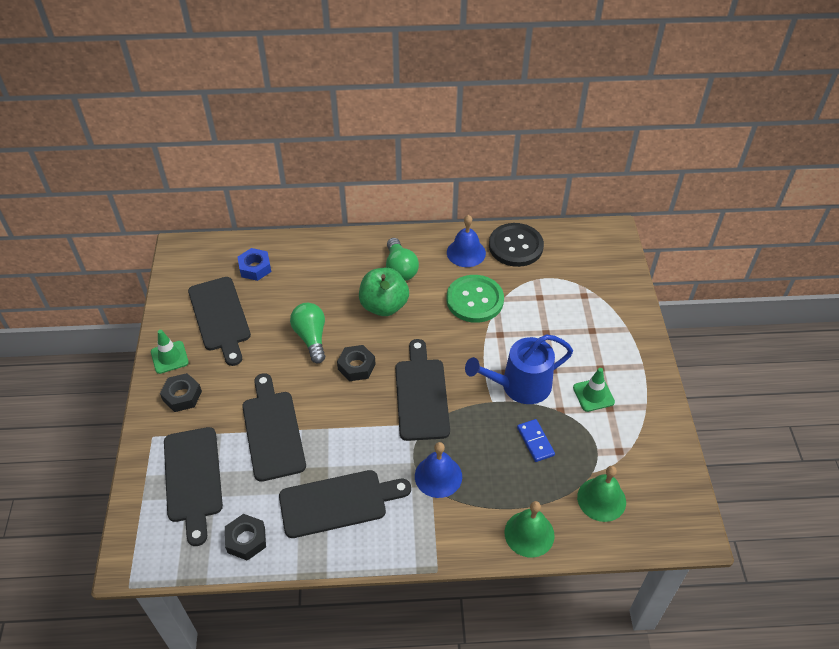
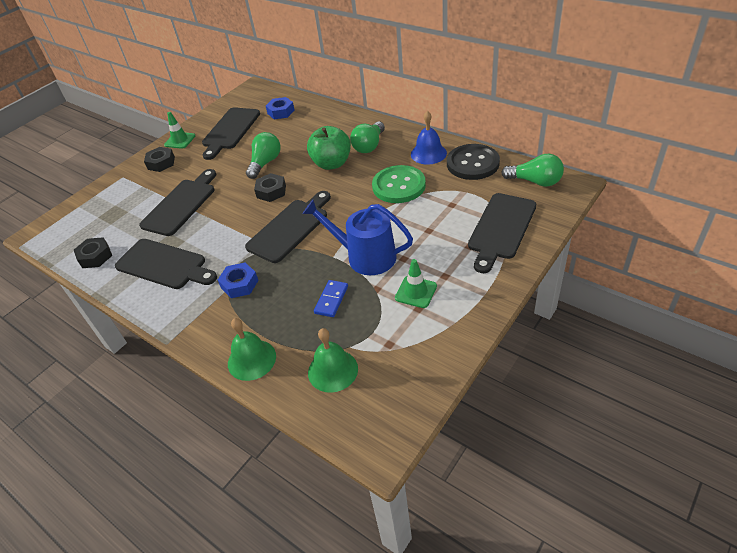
camera: 45 degrees right, 5 degrees down
black cutting board [164,427,223,546] -> black cutting board moved to [468,193,536,273]
blue bell [415,442,462,498] -> blue nut [218,263,259,298]
none -> green light bulb [501,154,564,187]

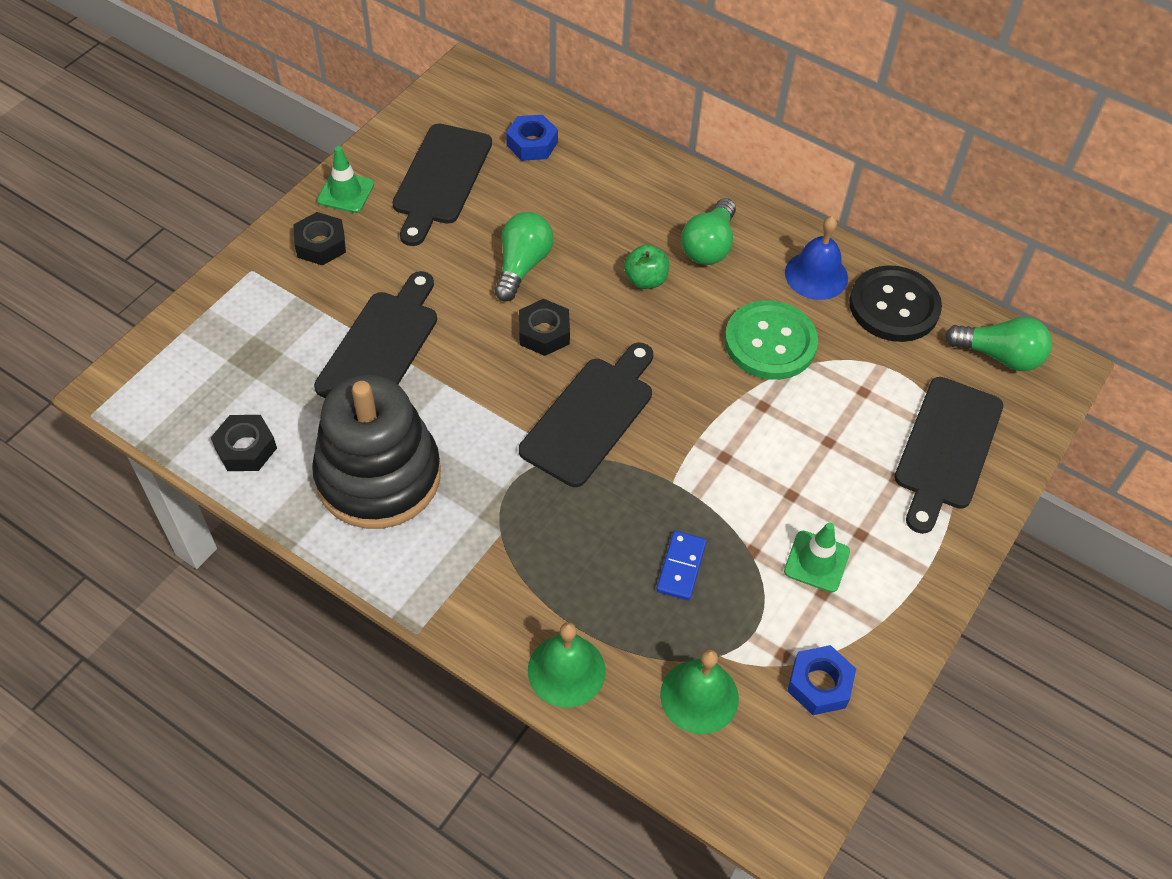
camera: 10 degrees left, 10 degrees up
black cutting board [115,239,217,289] -> black stacking toy [312,375,441,529]
blue nut [218,263,259,298] -> blue nut moved to [787,645,856,715]
blue watering can [303,199,413,275] -> none
green apple [307,126,351,170] -> green apple [624,245,669,289], size x0.59

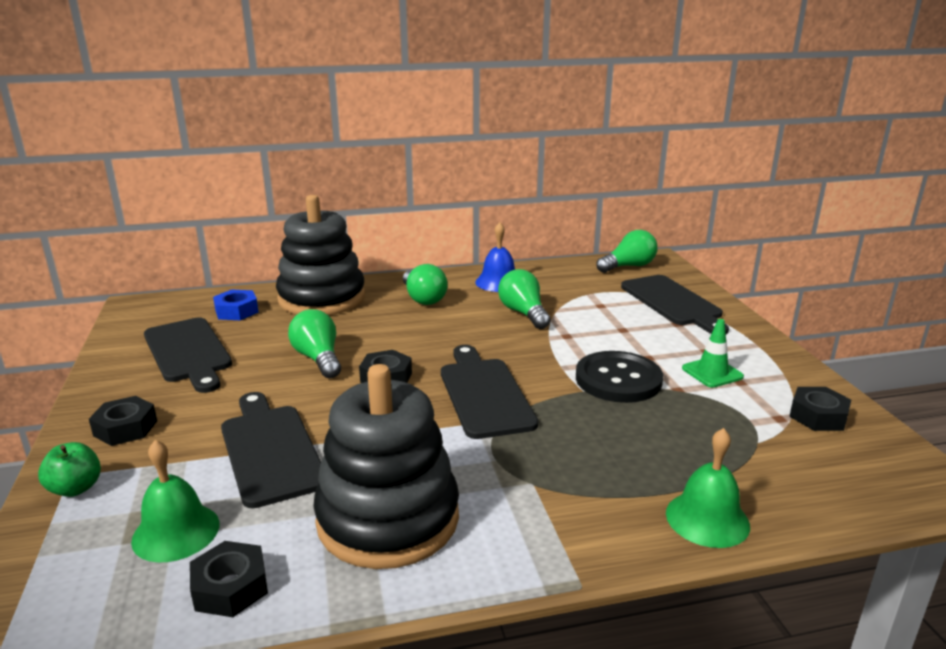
camera: 45 degrees left, 30 degrees down
green traffic cone [317,146,374,213] -> none
green apple [624,245,669,289] -> green apple moved to [38,442,101,497]
blue domino [656,531,707,600] -> none
green bell [660,649,739,734] -> green bell moved to [131,440,220,562]
green button [725,300,818,380] -> green light bulb [498,269,551,329]
blue nut [787,645,856,715] -> black nut [789,387,851,431]
black button [849,265,942,342] -> black button moved to [576,351,663,403]
none -> black stacking toy [276,195,365,315]

